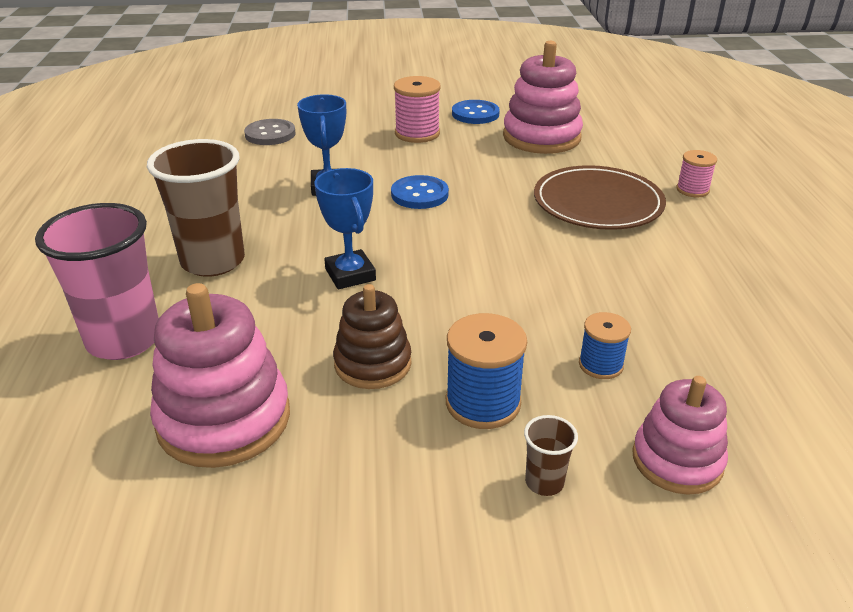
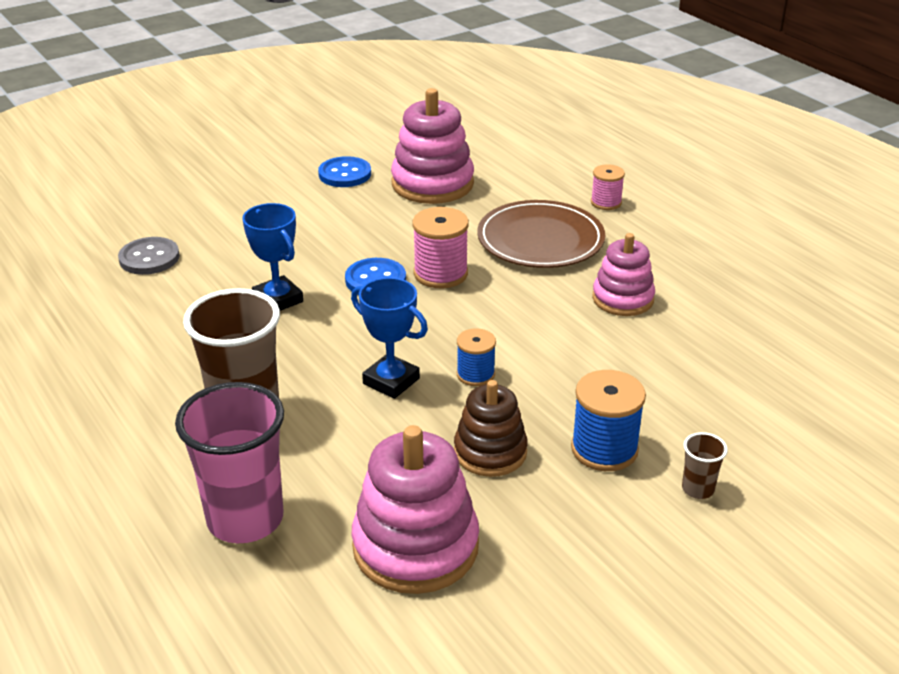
camera: 30 degrees left, 0 degrees up
pink spool [394,76,440,143] -> pink spool moved to [412,207,469,288]
blue spool [579,312,631,379] -> blue spool moved to [457,328,496,386]
pink stacking toy [632,376,728,495] -> pink stacking toy moved to [592,233,655,316]

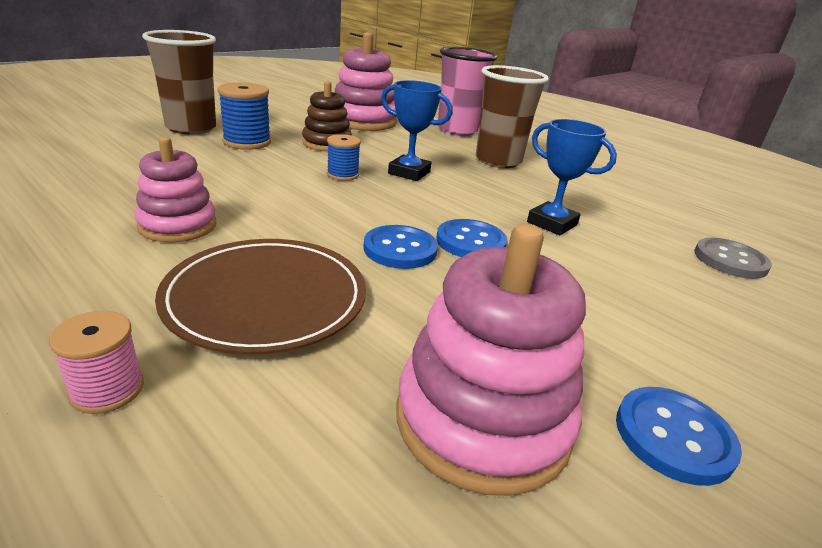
camera: 165 degrees right, 5 degrees down
pink spool [412,207,469,288] -> blue button [363,225,438,269]
brown cup [682,432,728,499] -> brown cup [142,30,216,135], size x2.30

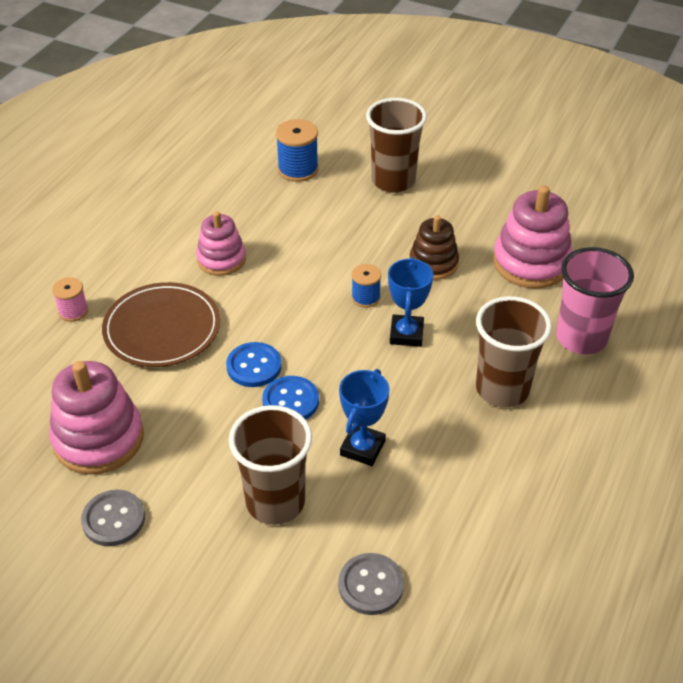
camera: 75 degrees right, 15 degrees up
blue spool [217,82,271,150] -> blue spool moved to [276,119,319,182]
blue button [616,387,742,486] -> grey button [81,490,145,546]
none -> brown cup [229,405,312,525]

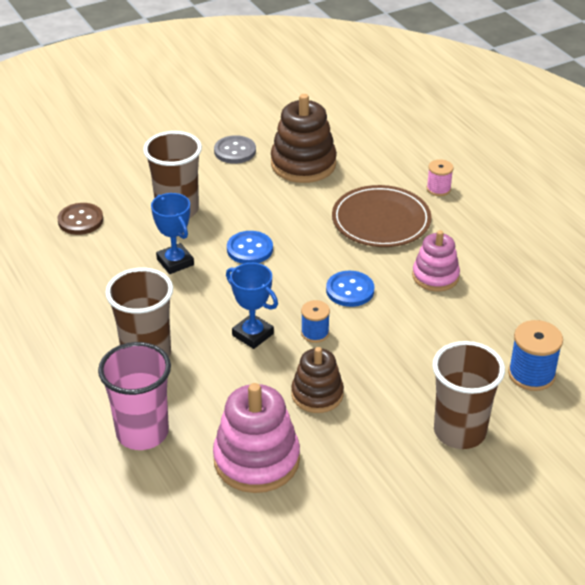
camera: 125 degrees right, 5 degrees down
pink stacking toy [49,361,144,475] -> brown stacking toy [271,94,337,183]
blue button [226,342,282,387] -> blue button moved to [326,271,374,307]
grey button [338,553,404,615] -> brown button [57,203,103,235]

